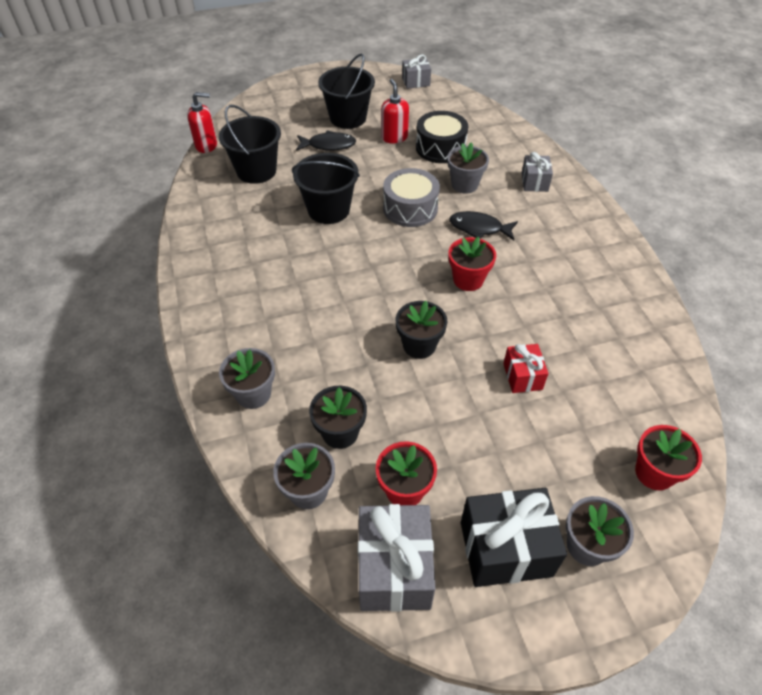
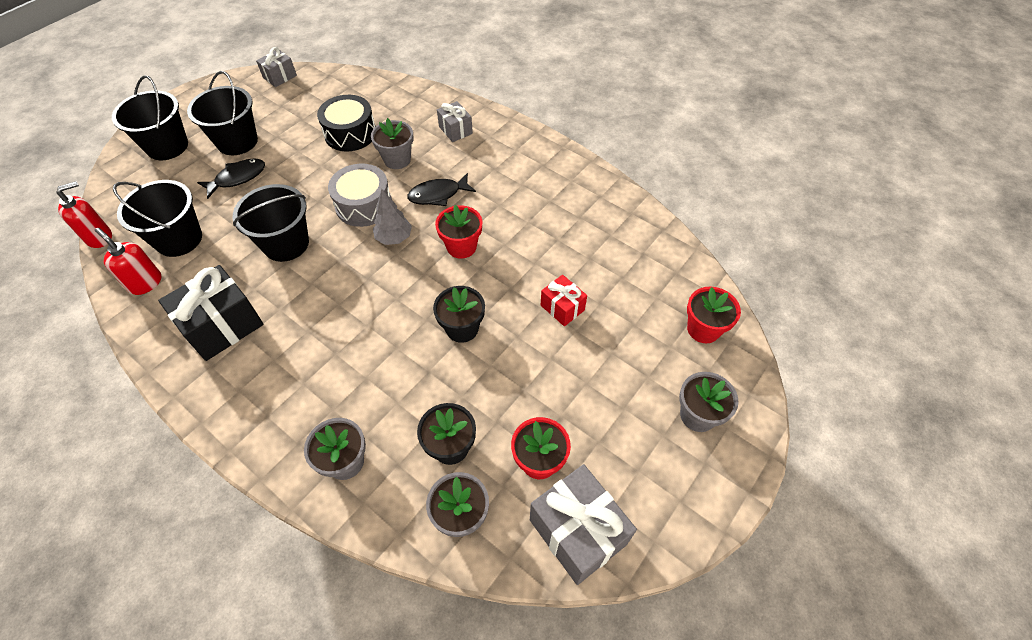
camera: 35 degrees left, 5 degrees up
red soap dispenser [381,79,409,143] -> red soap dispenser moved to [95,228,161,295]
black gift [461,488,567,587] -> black gift moved to [158,265,264,361]
none -> black bucket [112,75,188,160]
none -> grey tree [373,189,412,245]

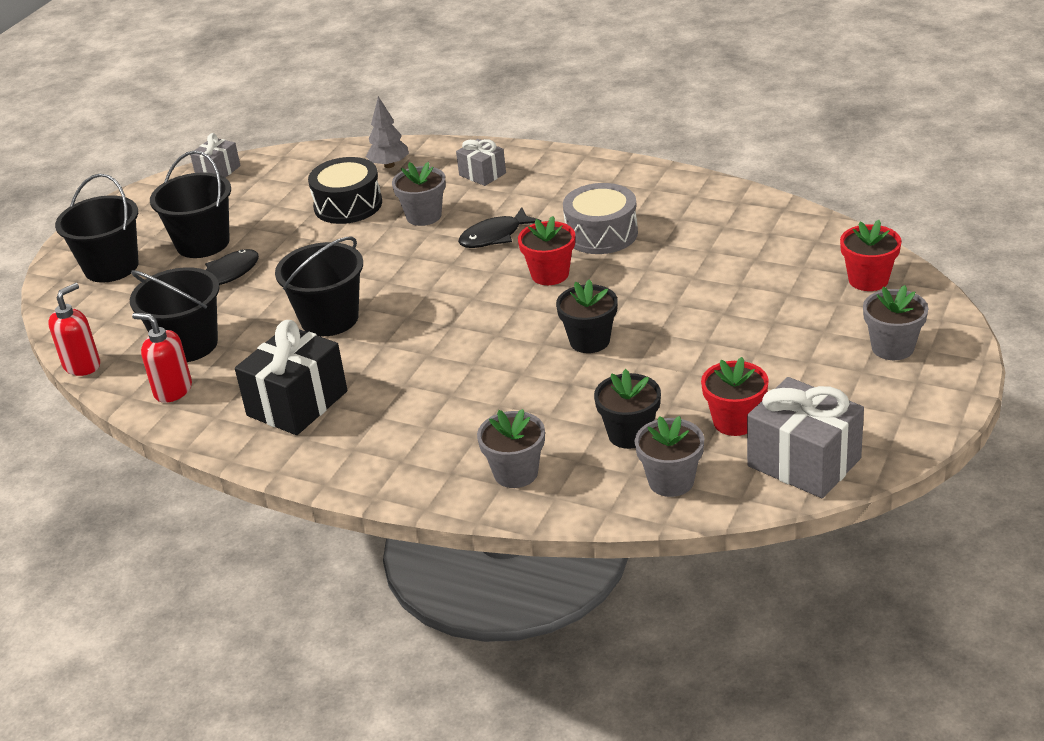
camera: 10 degrees left, 20 degrees down
grey drum [328,164,392,227] -> grey drum moved to [563,183,638,254]
grey tree [373,189,412,245] -> grey tree moved to [366,96,409,168]
red gift [541,275,587,326] -> none

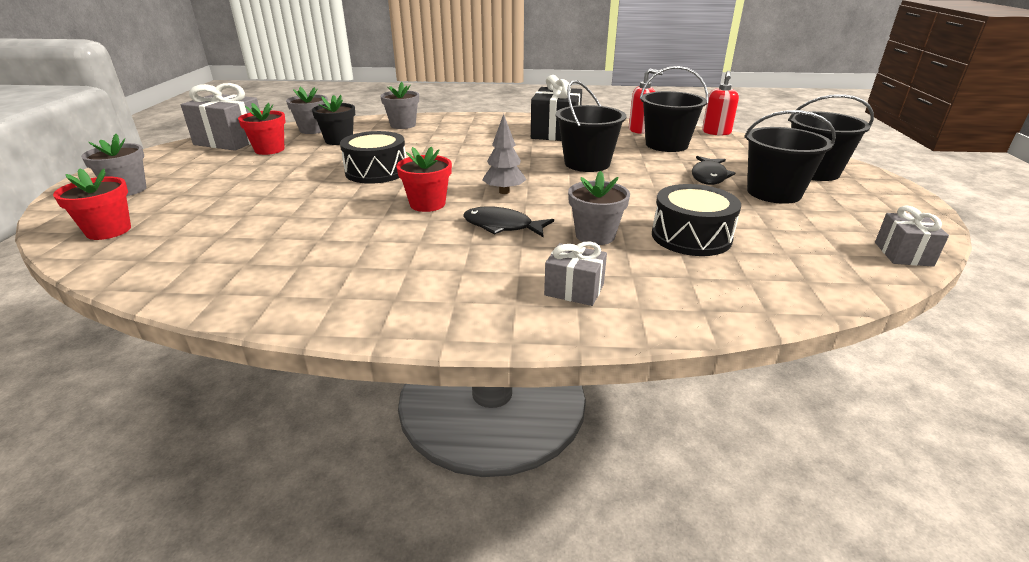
camera: 155 degrees right, 5 degrees down
grey tree [366,96,409,168] -> grey tree moved to [482,114,526,194]
black fish [458,207,541,248] -> black fish turned 105 degrees counterclockwise [463,206,554,237]
black flower pot [556,279,618,353] -> black drum [340,131,406,184]
grey drum [563,183,638,254] -> none

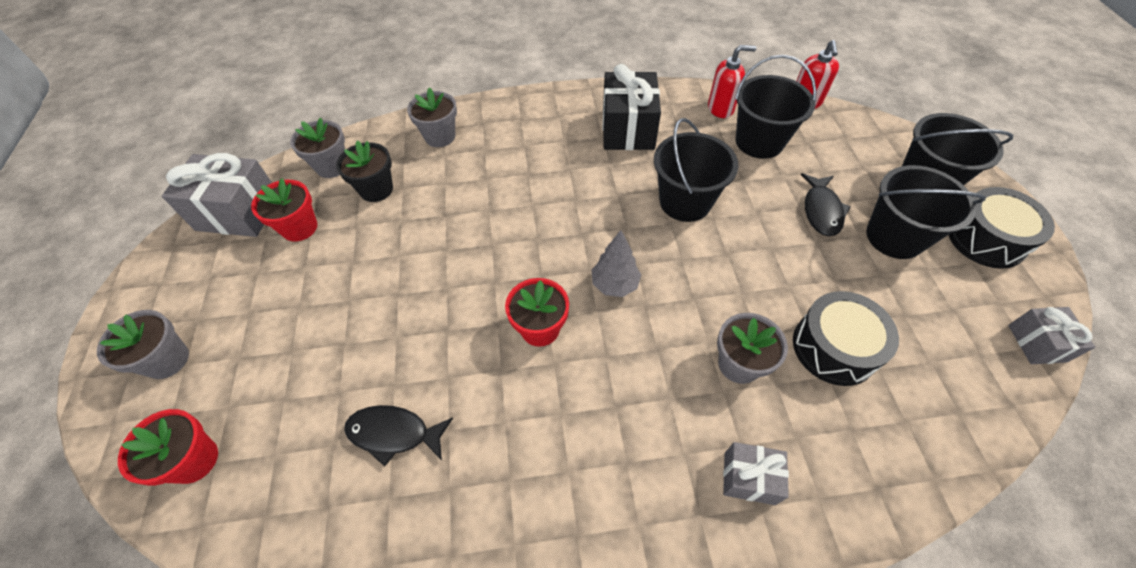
camera: 10 degrees left, 25 degrees up
black drum [340,131,406,184] -> black drum moved to [949,187,1055,269]
black fish [463,206,554,237] -> black fish moved to [344,405,453,466]

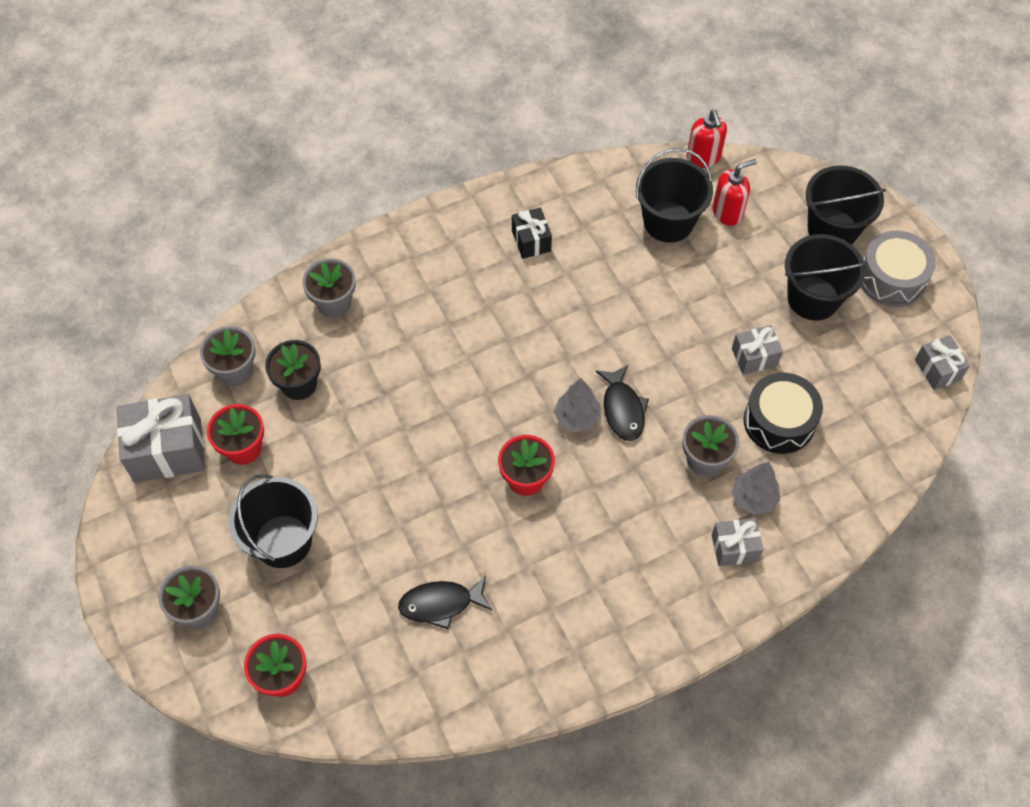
camera: 20 degrees left, 5 degrees up
black gift [603,64,661,150] -> black gift [512,208,552,259], size x0.56
black bucket [654,118,738,222] -> black bucket moved to [229,474,318,568]
red soap dispenser [708,45,756,118] -> red soap dispenser moved to [712,159,757,226]
black fish [801,173,851,236] -> black fish moved to [595,365,649,441]
black drum [949,187,1055,269] -> grey drum [861,231,936,307]
none -> grey gift [732,325,783,375]
none -> grey tree [732,462,780,515]

